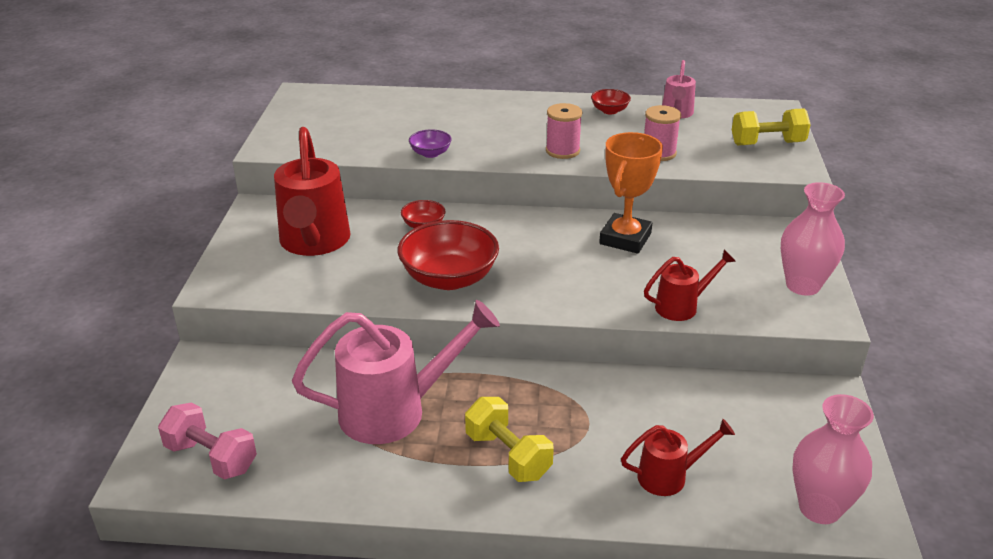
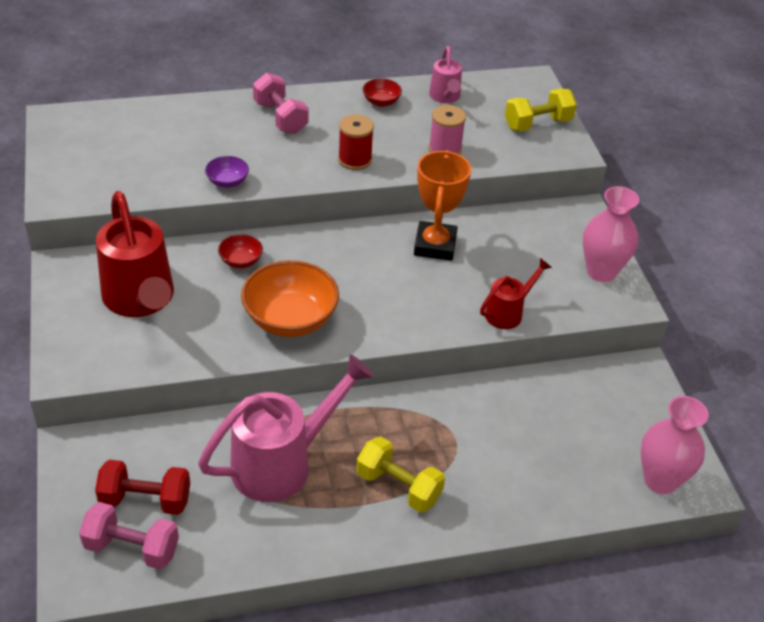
camera: 20 degrees left, 10 degrees up
red bowl [398,220,499,290] -> orange bowl [241,260,339,337]
pink spool [546,103,582,159] -> red spool [338,114,374,170]
red watering can [621,419,735,496] -> none
none -> red dumbbell [95,460,190,515]
none -> pink dumbbell [253,73,308,134]

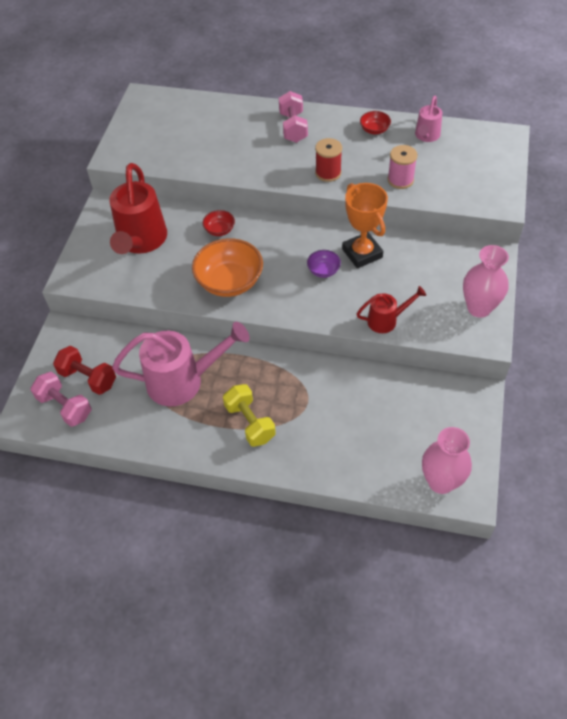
camera: 30 degrees right, 10 degrees up
purple bowl [205,156,249,188] -> purple bowl moved to [307,250,341,278]
orange trophy [414,150,471,261] -> orange trophy turned 60 degrees counterclockwise [342,183,388,268]
yellow dumbbell [505,88,577,132] -> none

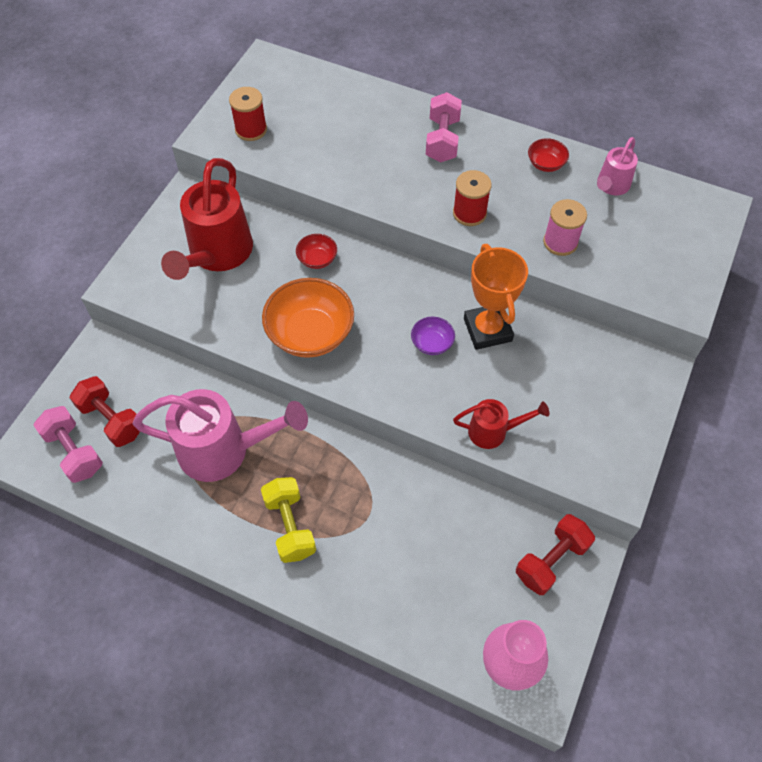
camera: 10 degrees right, 5 degrees up
pink vase [463,245,509,318] -> none
none -> red spool [229,87,267,141]
none -> red dumbbell [516,514,595,595]

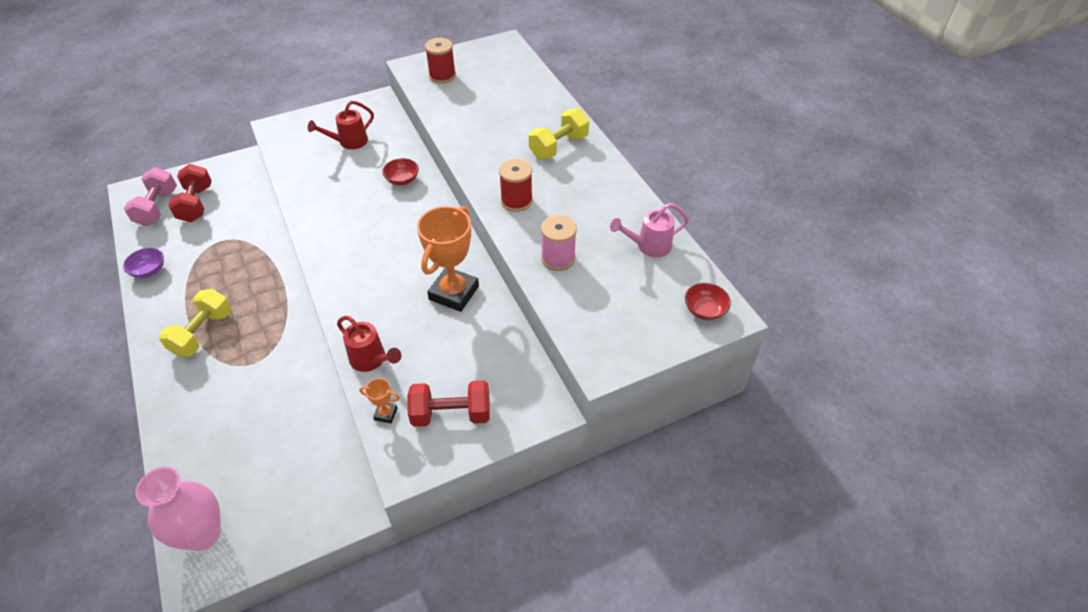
camera: 40 degrees right, 10 degrees down
pink watering can [133,389,308,482] -> none
red watering can [161,158,253,280] -> red watering can [308,101,374,149], size x0.52
orange bowl [262,278,354,358] -> none
purple bowl [411,317,455,355] -> purple bowl moved to [123,248,164,278]
pink dumbbell [426,92,462,163] -> yellow dumbbell [529,109,589,159]
red dumbbell [516,514,595,595] -> red dumbbell moved to [407,380,490,427]
red bowl [528,138,569,172] -> red bowl moved to [685,283,731,320]
none -> orange trophy [359,378,400,423]

